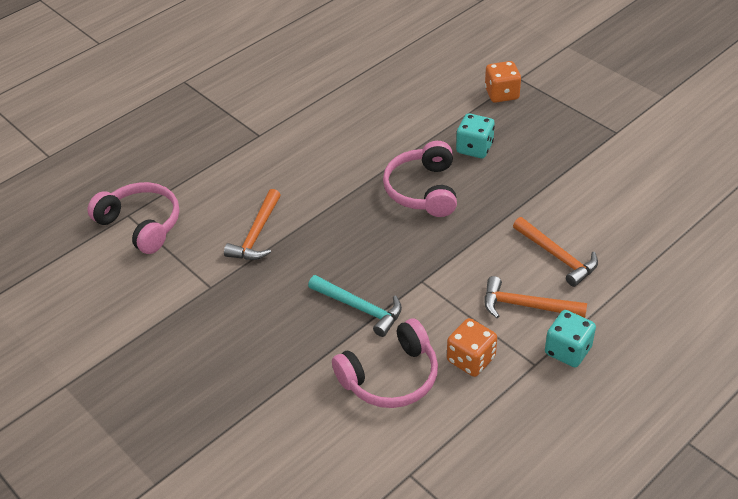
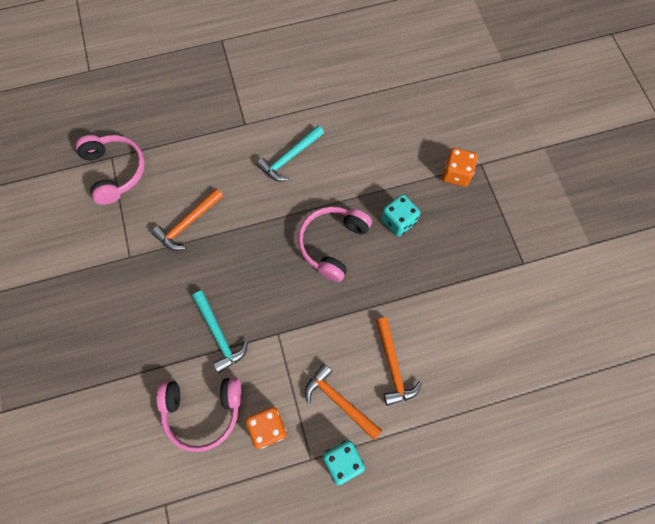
camera: 25 degrees right, 25 degrees up
none -> turquoise hammer [256,125,324,181]

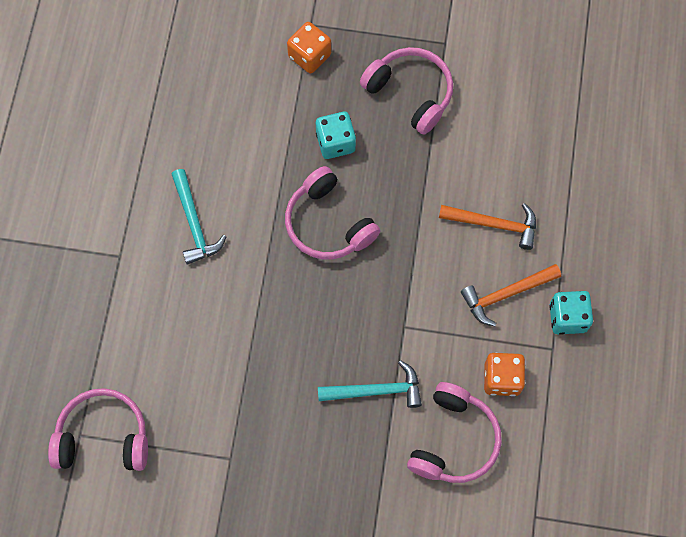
camera: 65 degrees left, 0 degrees up
orange hammer [151,188,223,251] -> none
none -> pink headphones [360,47,453,135]

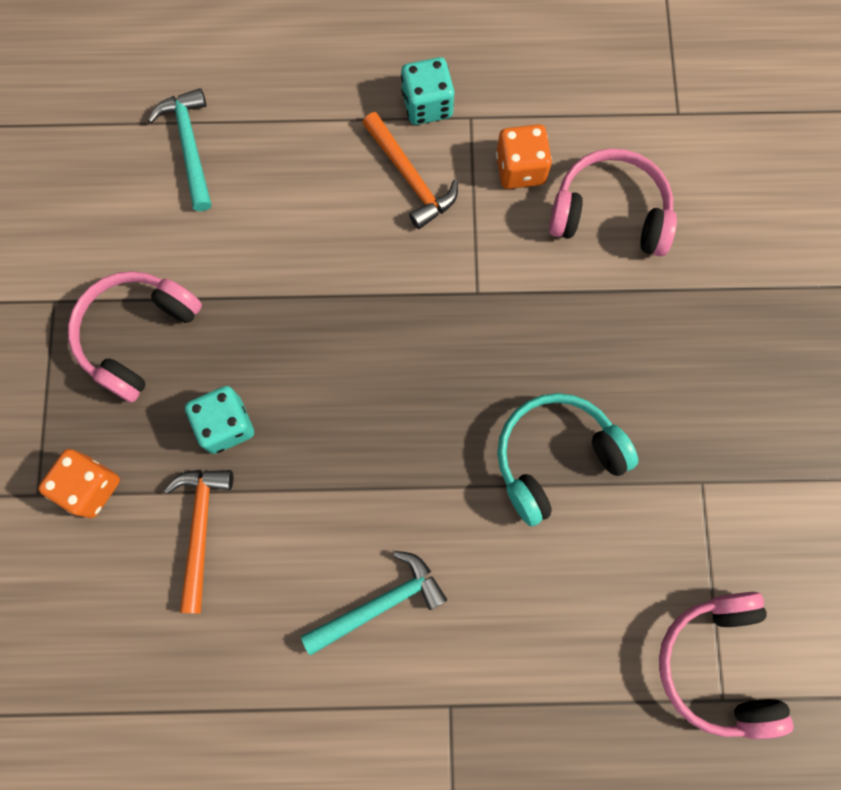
camera: 100 degrees left, 5 degrees up
pink headphones [285,166,380,259] -> none
turquoise hammer [318,360,422,408] -> turquoise hammer moved to [148,88,212,211]
orange hammer [439,203,536,250] -> orange hammer moved to [164,470,233,613]
none -> turquoise headphones [497,393,638,526]

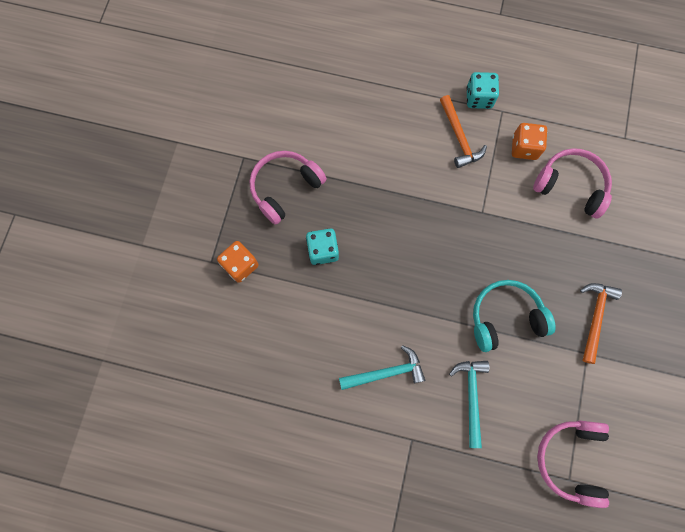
camera: 15 degrees right, 0 degrees up
turquoise hammer [148,88,212,211] -> turquoise hammer moved to [449,361,490,448]
orange hammer [164,470,233,613] -> orange hammer moved to [580,283,622,364]

